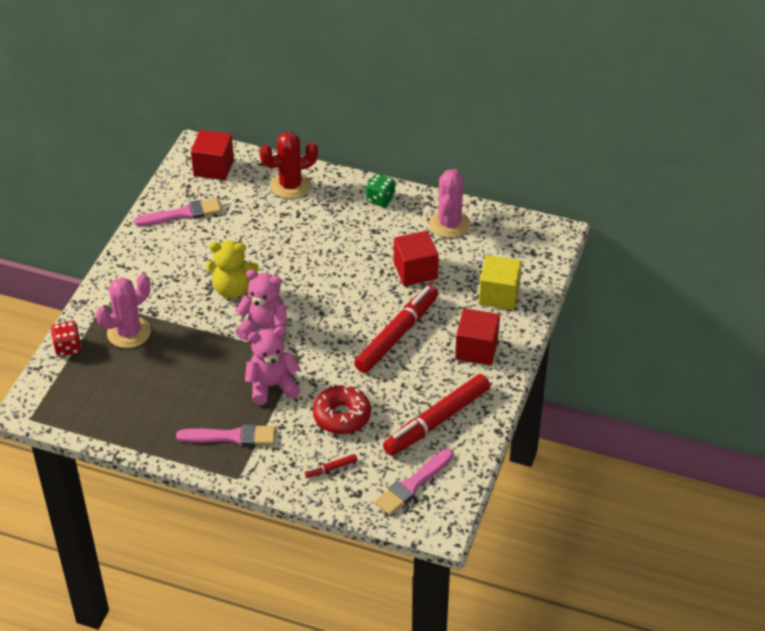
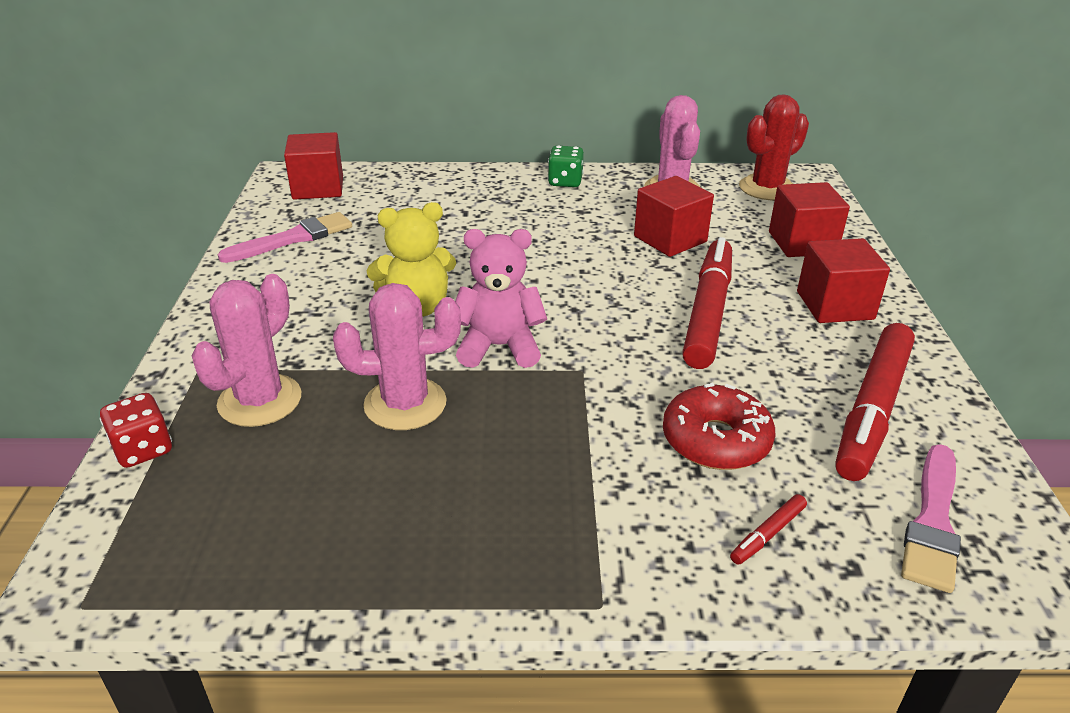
camera: 20 degrees left, 10 degrees down
pink brush [176,424,276,446] -> none
pink teddy bear [245,326,300,405] -> none
red cactus [259,132,318,199] -> red cactus moved to [739,94,809,200]
yellow cube [478,255,522,310] -> red cube [769,182,850,257]
none -> pink cactus [333,283,461,430]

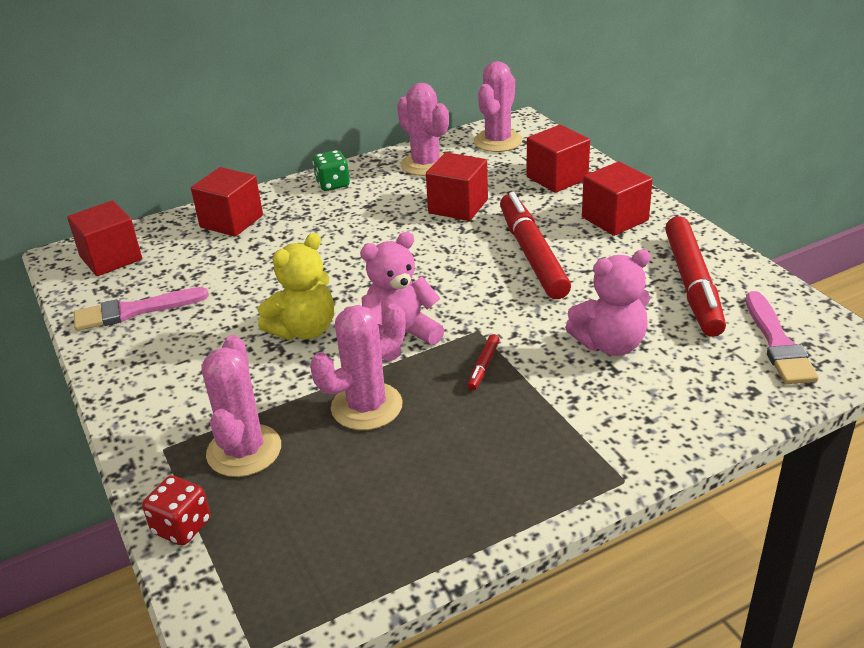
camera: 25 degrees left, 0 degrees up
pink brush [218,212,352,263] -> pink brush turned 135 degrees counterclockwise [74,287,209,331]
red donut [663,383,775,470] -> pink teddy bear [565,249,651,356]
red marker [730,494,807,565] -> red marker moved to [467,334,499,391]
red cactus [739,94,809,200] -> pink cactus [474,61,523,152]
none -> red cube [191,167,263,237]

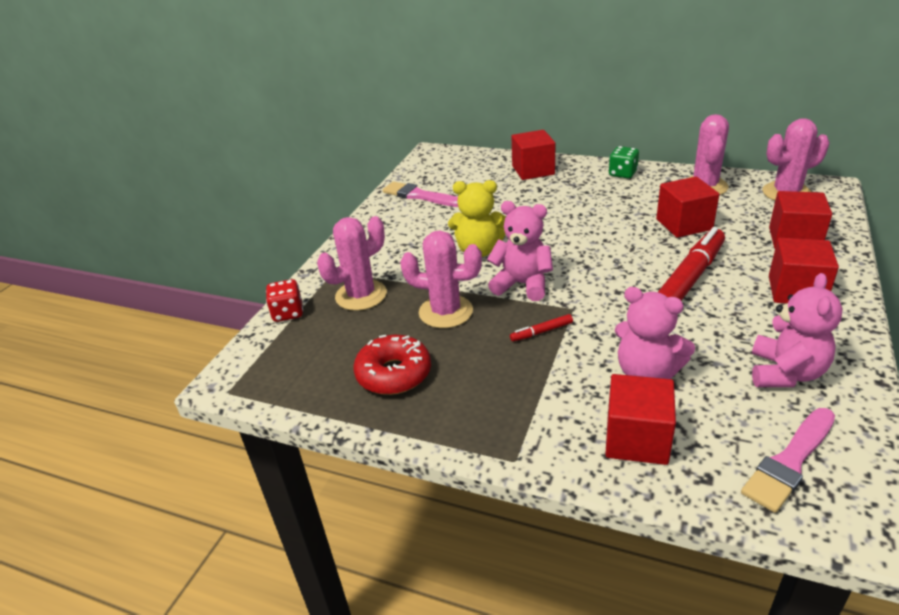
camera: 50 degrees right, 0 degrees up
red cube [67,200,142,276] -> red cube moved to [605,374,676,465]
red marker [665,216,726,337] -> pink teddy bear [752,273,843,387]
none -> red donut [353,335,431,395]

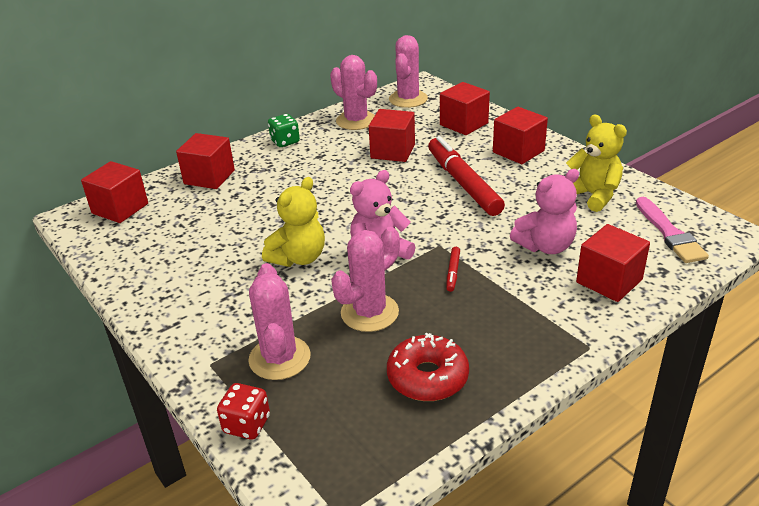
camera: 60 degrees left, 0 degrees up
pink brush [383,181,458,207] -> none
pink teddy bear [752,273,843,387] -> yellow teddy bear [566,114,627,212]
none -> red cube [81,161,148,223]

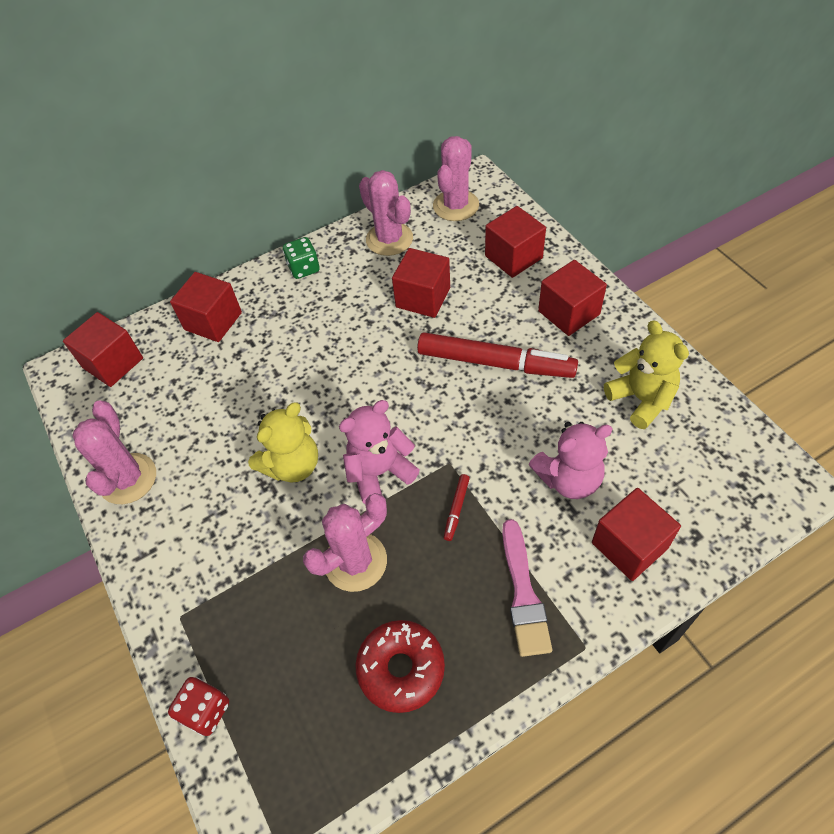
camera: 10 degrees right, 20 degrees up
pink cactus [248,263,310,380] -> pink cactus moved to [73,401,156,504]
red marker [428,136,505,216] -> red marker turned 120 degrees clockwise [417,332,578,378]
pink brush [636,197,709,263] -> pink brush moved to [502,519,552,657]

